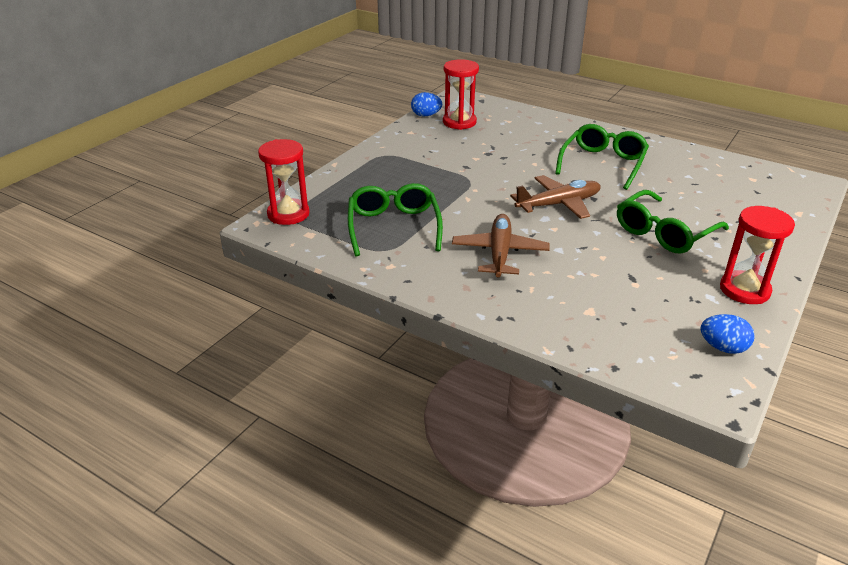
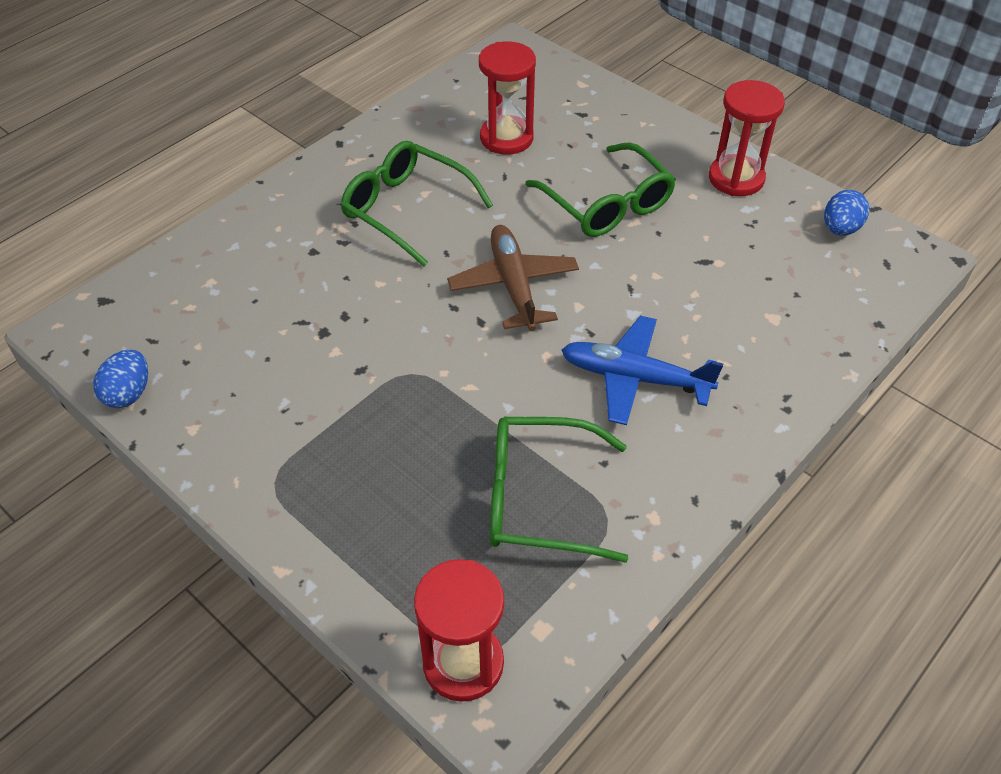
camera: 80 degrees left, 15 degrees up
red hourglass [443,59,479,130] -> red hourglass moved to [479,41,536,155]
brown plane [452,214,550,278] -> blue plane [561,316,723,425]

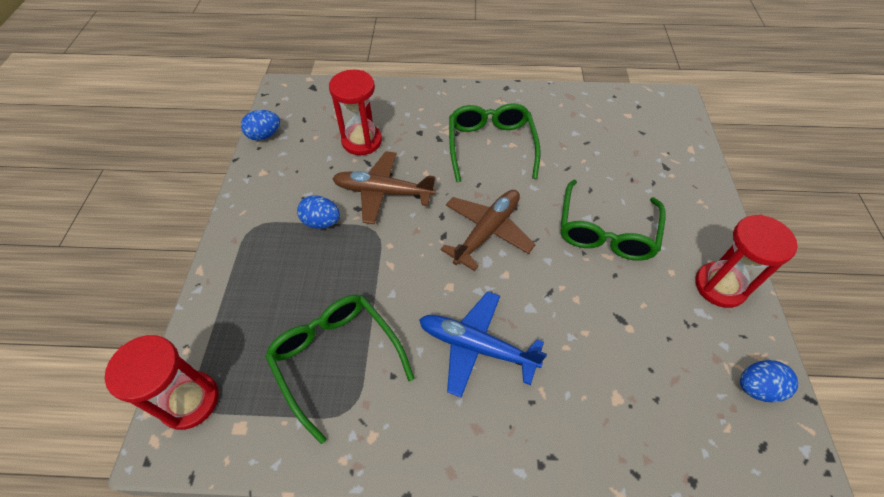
camera: 50 degrees right, 5 degrees up
red hourglass [479,41,536,155] -> red hourglass moved to [329,70,382,155]
blue plane [561,316,723,425] -> blue plane turned 45 degrees counterclockwise [419,291,547,398]
none -> blue egg [297,195,340,229]
none -> brown plane [332,151,436,224]

